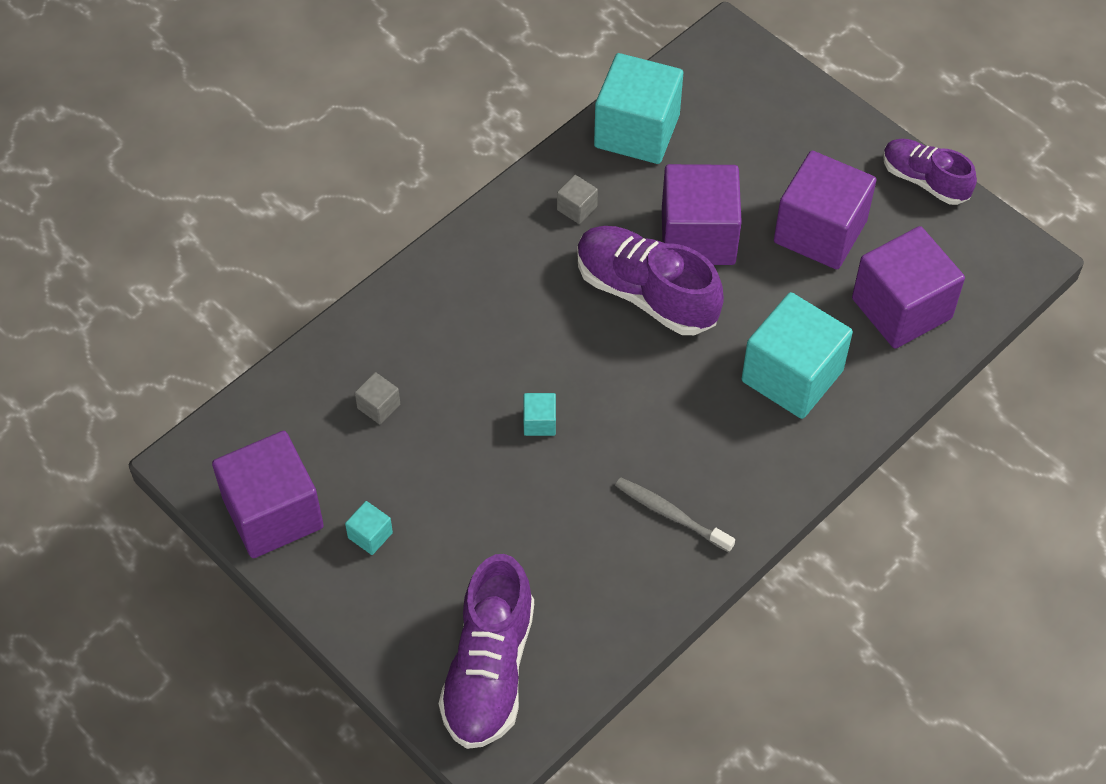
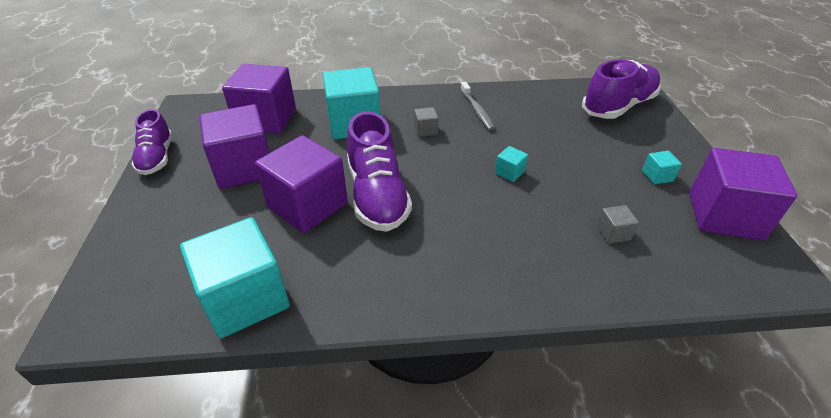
camera: 140 degrees left, 15 degrees down
grey cube [557,175,598,224] -> grey cube moved to [414,107,438,137]

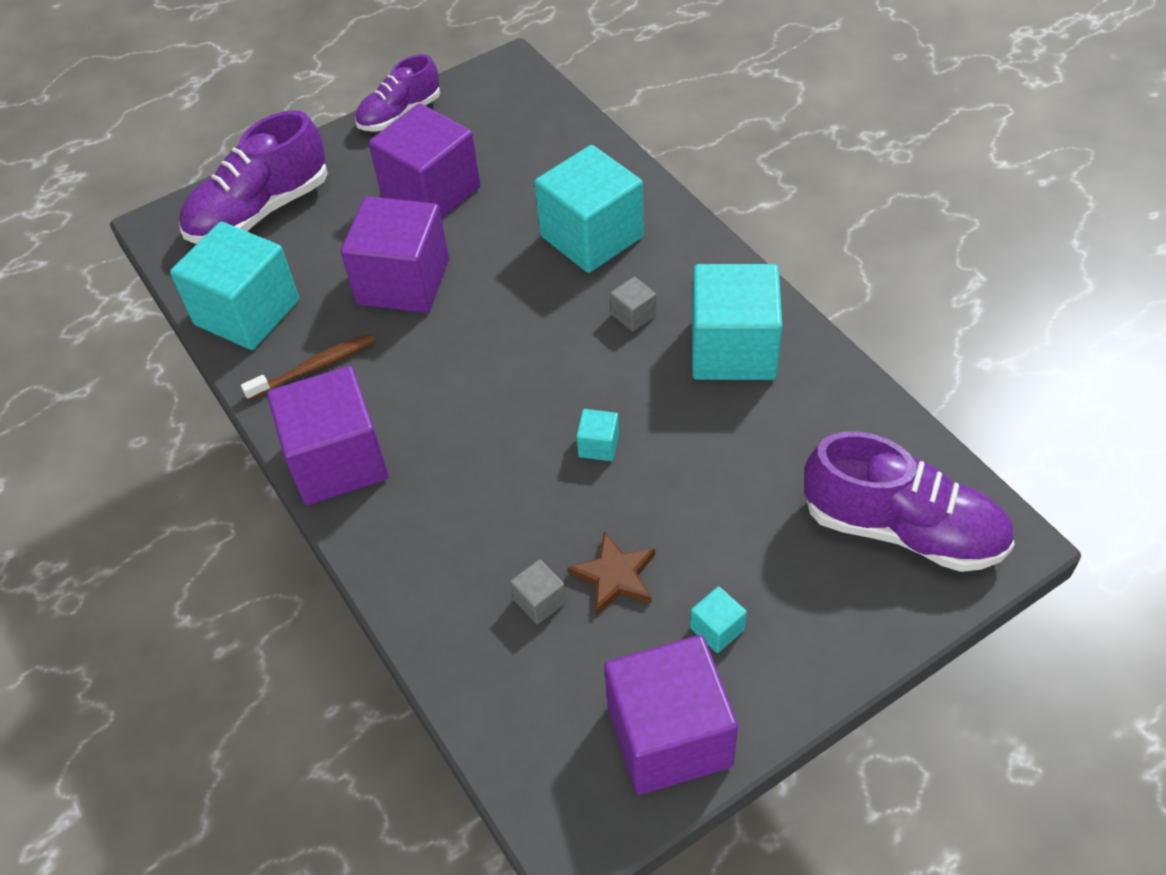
camera: 65 degrees right, 10 degrees up
purple cube [222,64,296,134] -> purple cube moved to [267,366,388,505]
purple shoe [347,112,412,232] -> purple shoe moved to [179,110,328,244]
grey toothbrush [460,82,495,131] -> turquoise cube [692,264,783,380]
none -> brown toothbrush [241,333,375,400]
none -> brown star [567,531,655,615]

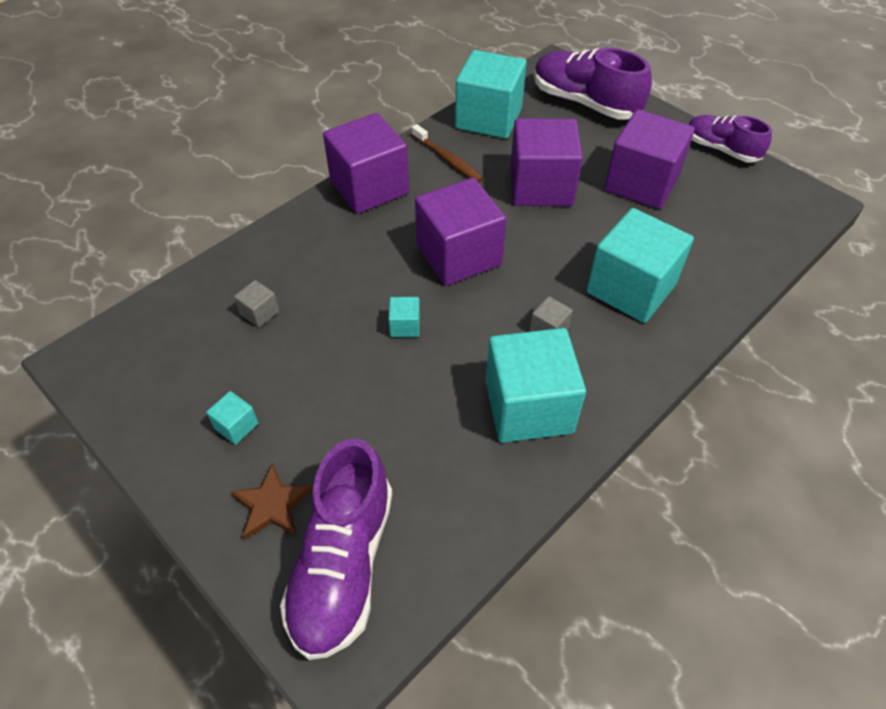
camera: 75 degrees right, 0 degrees up
brown star [567,531,655,615] -> brown star moved to [231,463,313,540]
purple cube [604,635,738,795] -> purple cube moved to [415,178,506,286]

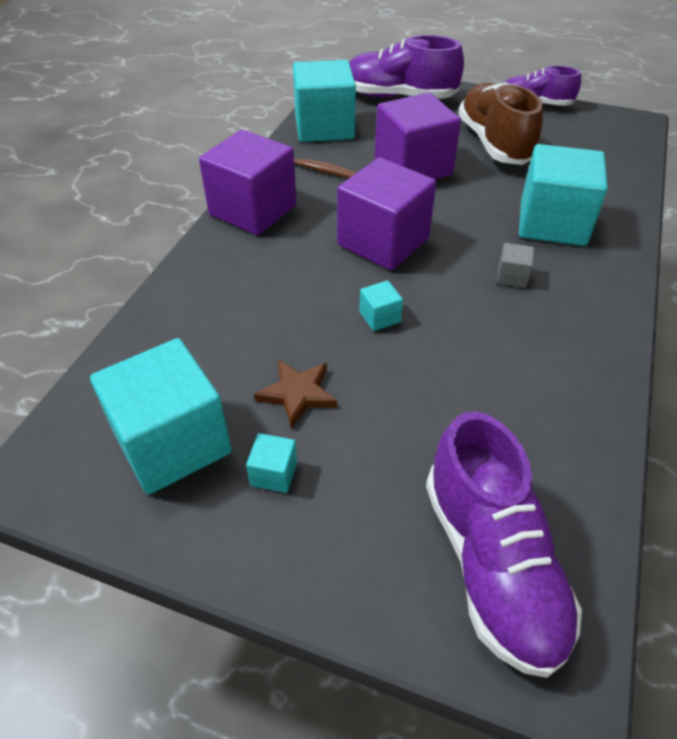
camera: 25 degrees left, 5 degrees down
brown star [231,463,313,540] -> brown star moved to [254,360,337,429]
grey cube [234,280,279,328] -> none
turquoise cube [486,328,586,443] -> turquoise cube moved to [90,338,232,494]
purple cube [604,109,695,209] -> brown shoe [458,82,543,165]

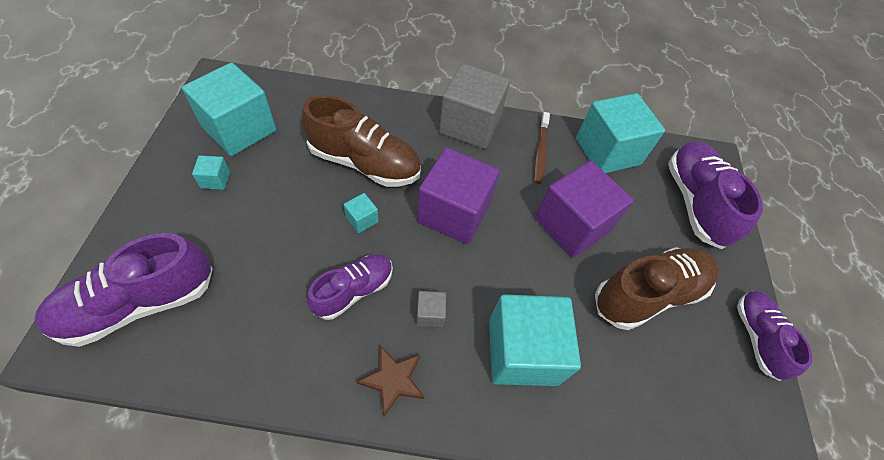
camera: 70 degrees right, 10 degrees up
purple cube [199,130,297,235] -> grey cube [439,63,510,149]
brown star [254,360,337,429] -> brown star moved to [356,345,424,416]
none -> brown shoe [301,95,421,187]
none -> purple shoe [307,254,393,320]

